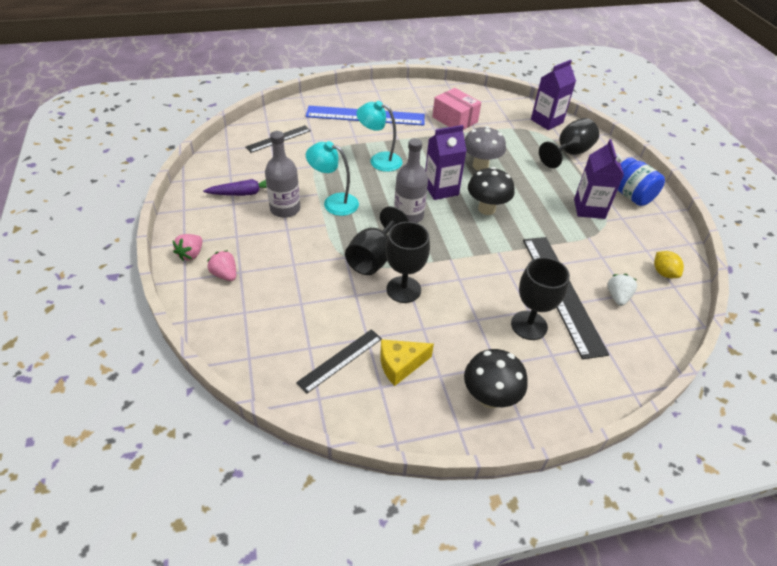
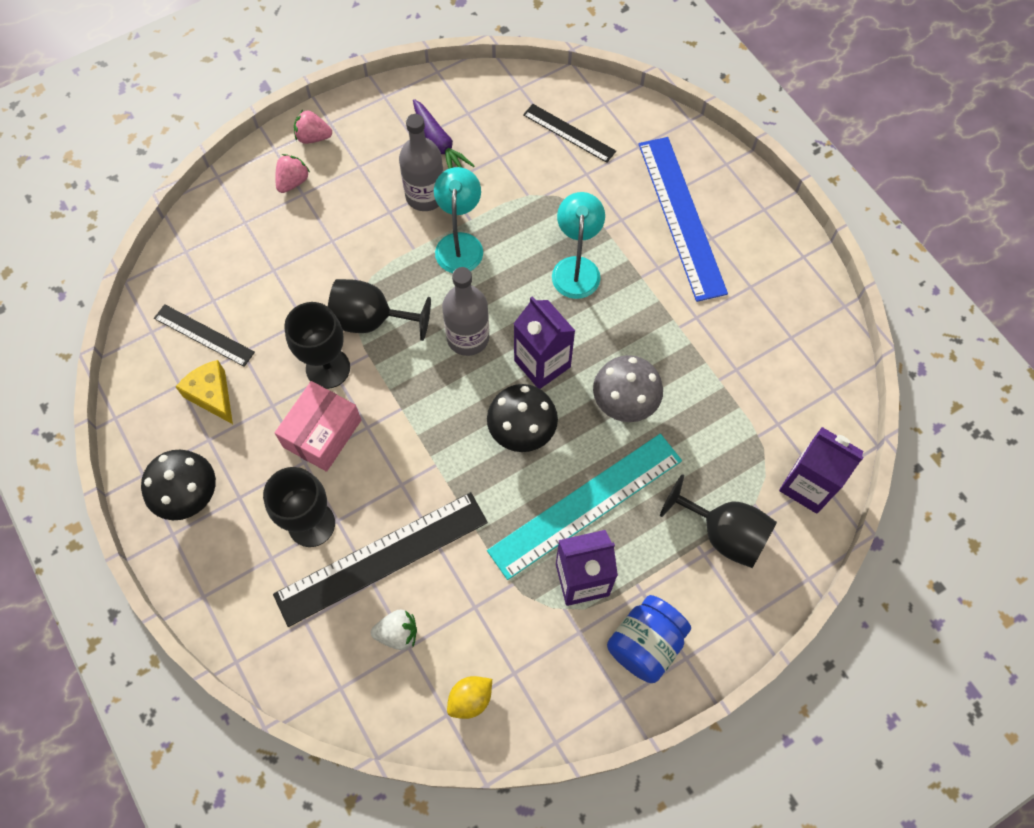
camera: 75 degrees right, 20 degrees up
pink box [432,88,481,130] -> pink box moved to [275,381,361,472]
none -> turquoise ruler [487,434,682,580]

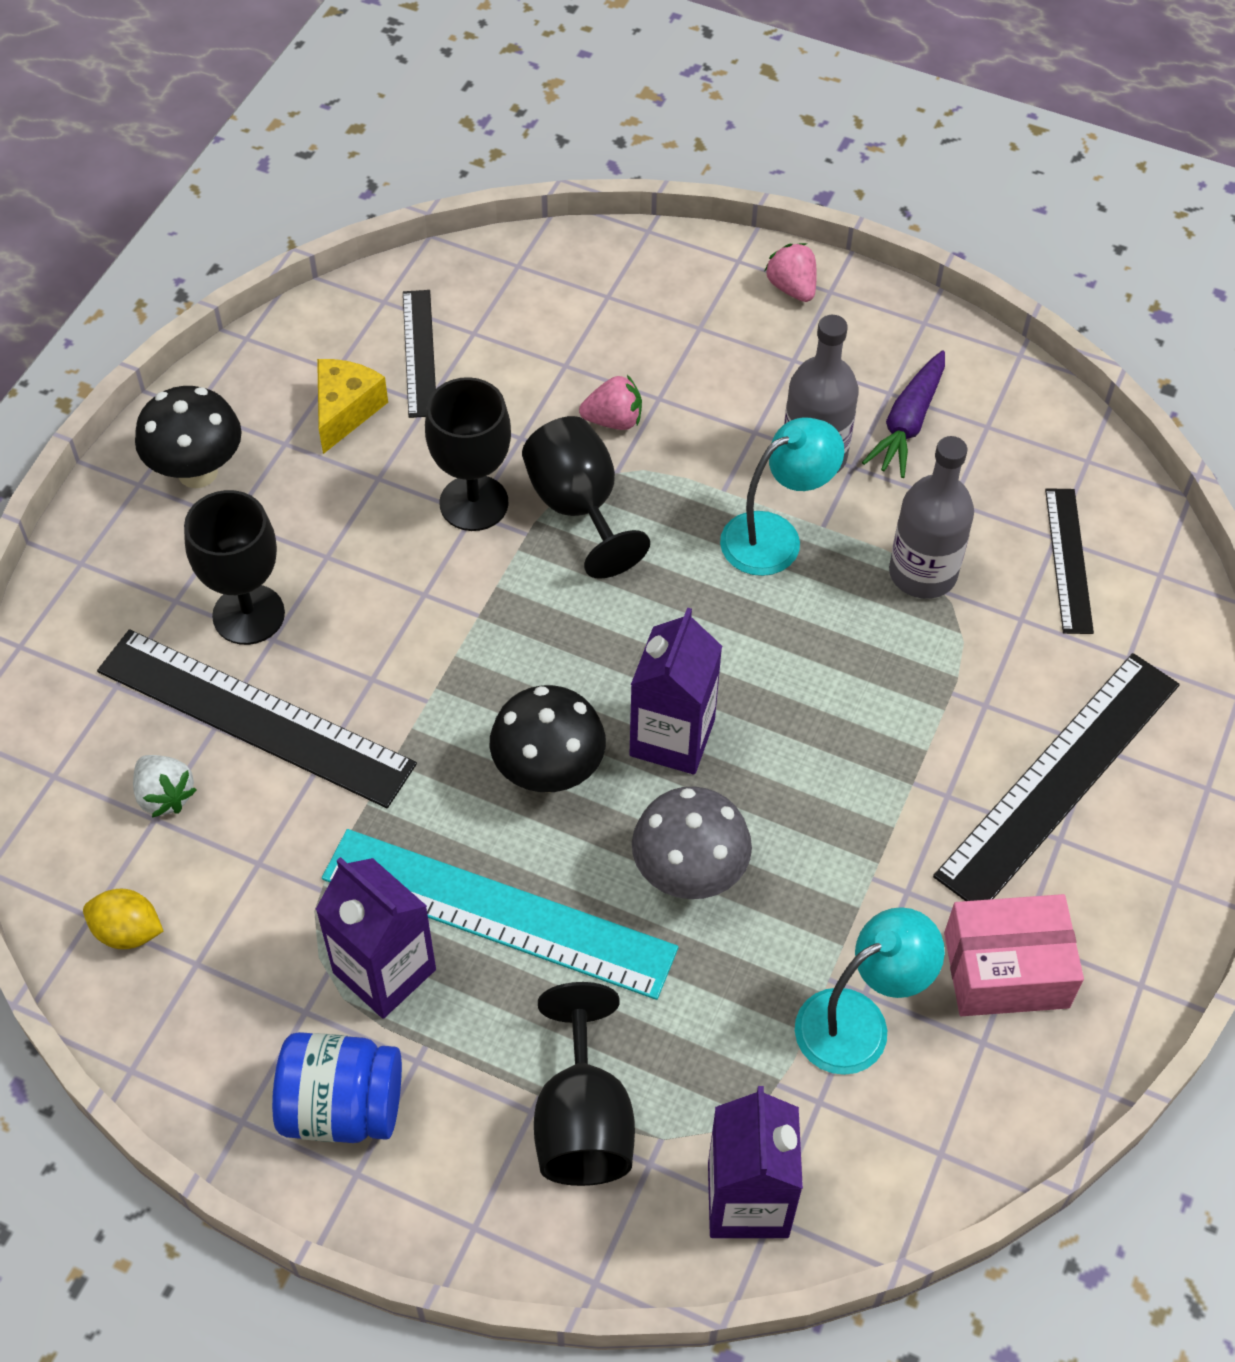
camera: 55 degrees right, 10 degrees down
pink strawberry [275,154,310,193] -> pink strawberry moved to [579,375,642,430]
pink box [275,381,361,472] -> pink box moved to [944,894,1084,1016]
grey bottle [442,267,489,356] -> grey bottle moved to [889,436,974,599]
turquoise lamp [552,192,605,299] -> turquoise lamp moved to [795,907,945,1075]
blue ruler [638,137,728,302] -> black ruler [933,653,1180,901]

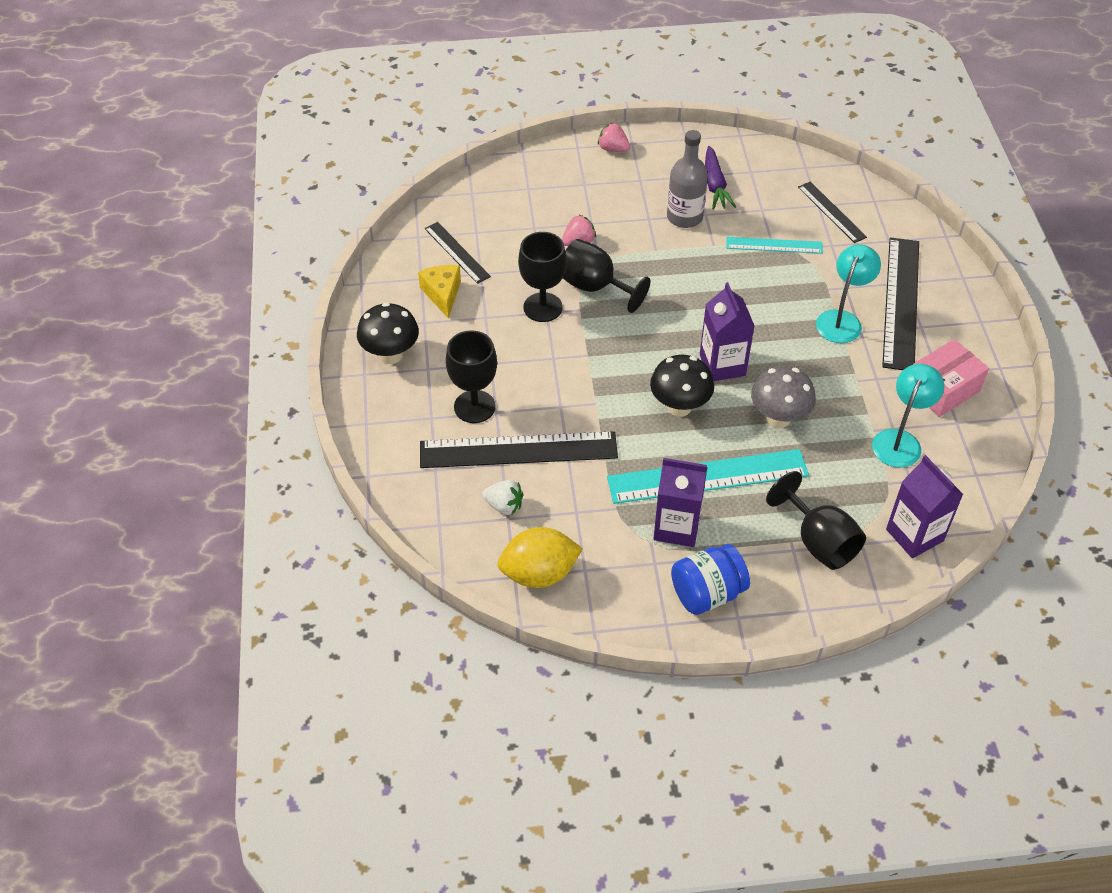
camera: 30 degrees left, 5 degrees down
yellow lemon [83,889,163,949] -> yellow lemon [497,527,583,588], size x1.74
turquoise lamp [720,418,844,576] -> turquoise lamp moved to [816,244,881,343]
grey bottle [889,436,974,599] -> turquoise ruler [727,237,823,254]

